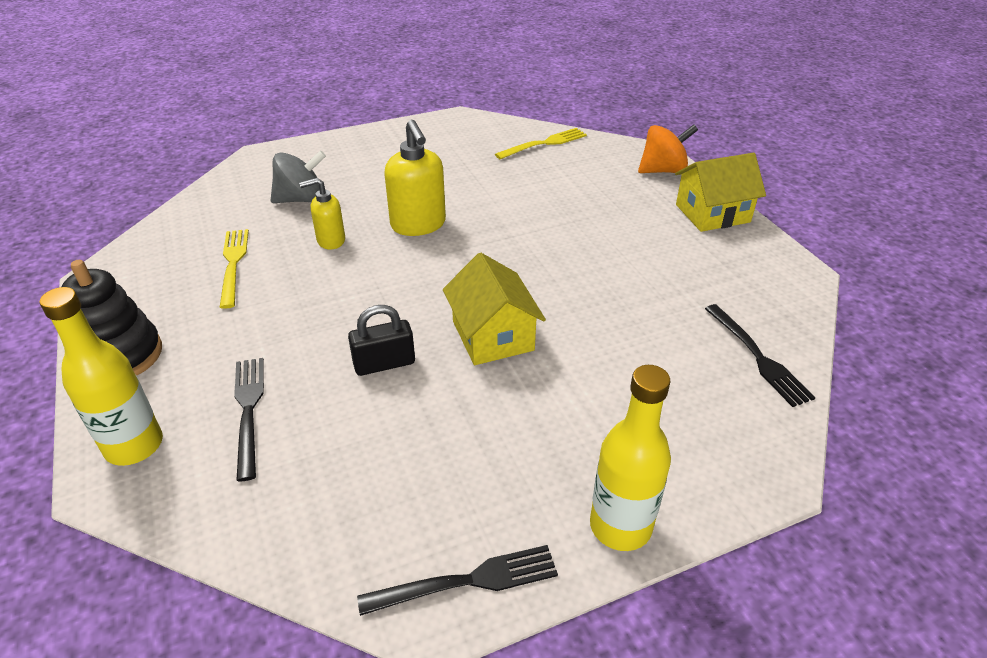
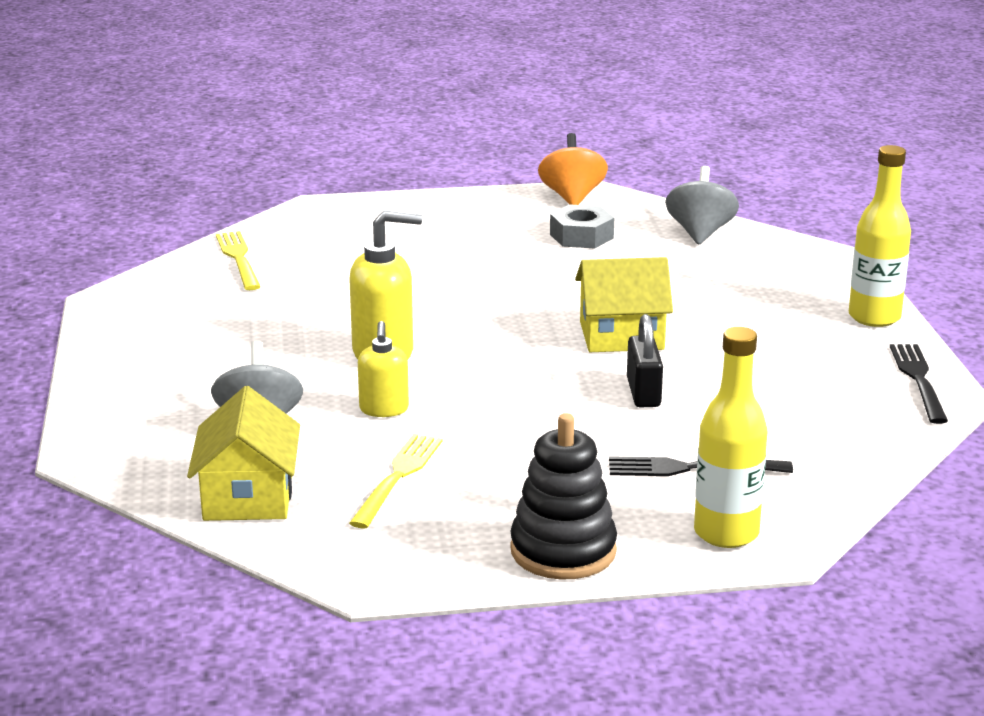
camera: 75 degrees left, 15 degrees down
yellow fork [220,229,249,309] -> yellow fork turned 105 degrees clockwise [349,434,442,528]
orange spinning top [638,124,698,173] -> orange spinning top moved to [538,133,608,205]
yellow house [675,153,766,232] -> yellow house moved to [187,386,300,521]
black fork [705,304,815,407] -> grey spinning top [665,166,739,245]
none -> grey nut [550,204,614,248]

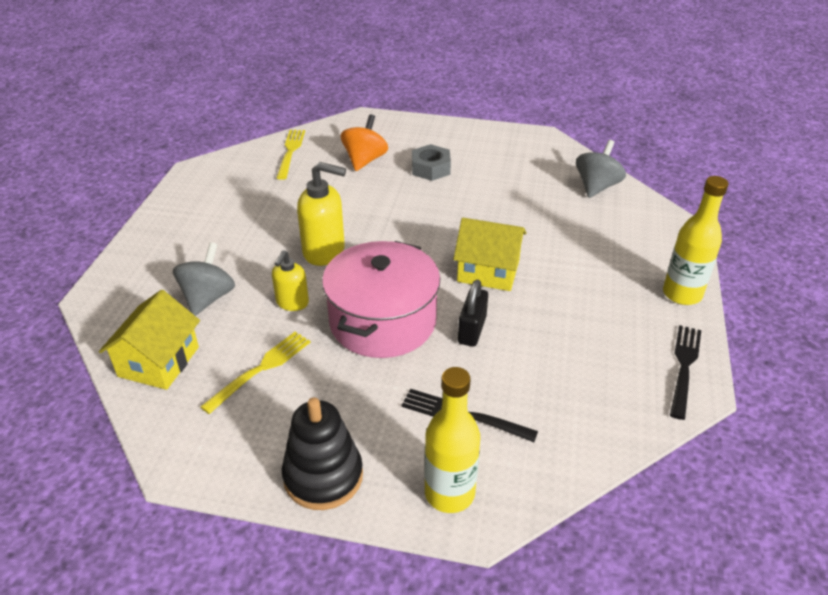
camera: 20 degrees right, 15 degrees up
orange spinning top [538,133,608,205] -> orange spinning top moved to [341,114,388,171]
grey nut [550,204,614,248] -> grey nut moved to [412,144,451,181]
none -> pink pot [322,241,440,358]

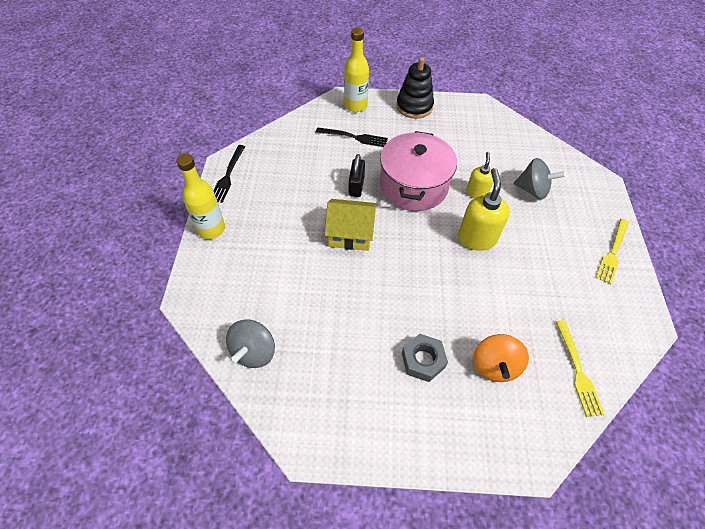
camera: 170 degrees right, 15 degrees up
yellow house [99,290,200,390] -> none
grey spinning top [173,242,235,316] -> grey spinning top turned 75 degrees counterclockwise [514,158,566,199]
yellow fork [200,332,311,414] -> yellow fork moved to [595,219,629,284]
yellow soap dispenser [297,162,346,266] -> yellow soap dispenser turned 90 degrees clockwise [458,168,510,251]

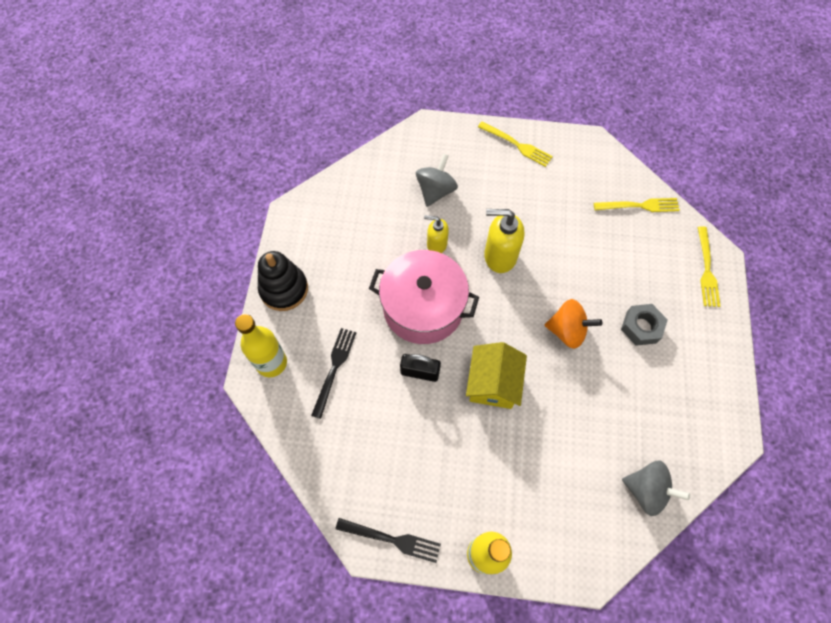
camera: 85 degrees left, 10 degrees up
orange spinning top [473,334,529,382] -> orange spinning top moved to [545,299,602,349]
none -> yellow fork [698,226,721,307]

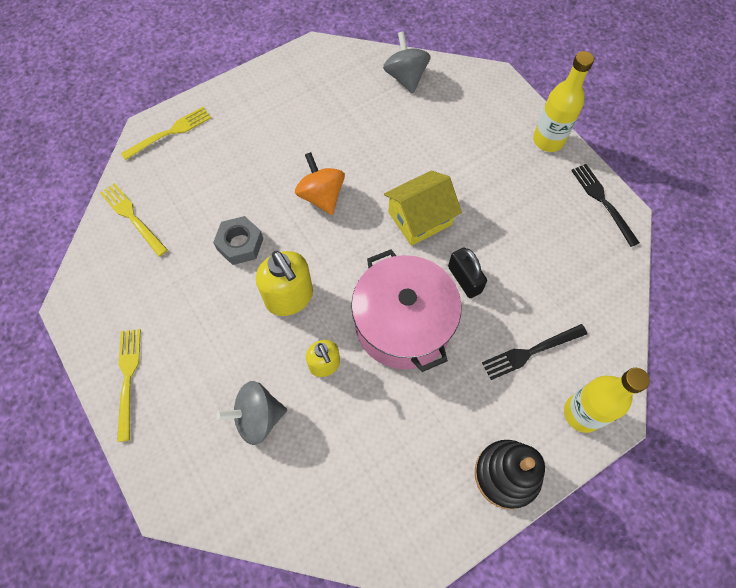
camera: 130 degrees left, 0 degrees up
grey nut [621,304,668,346] -> grey nut moved to [213,216,263,265]

